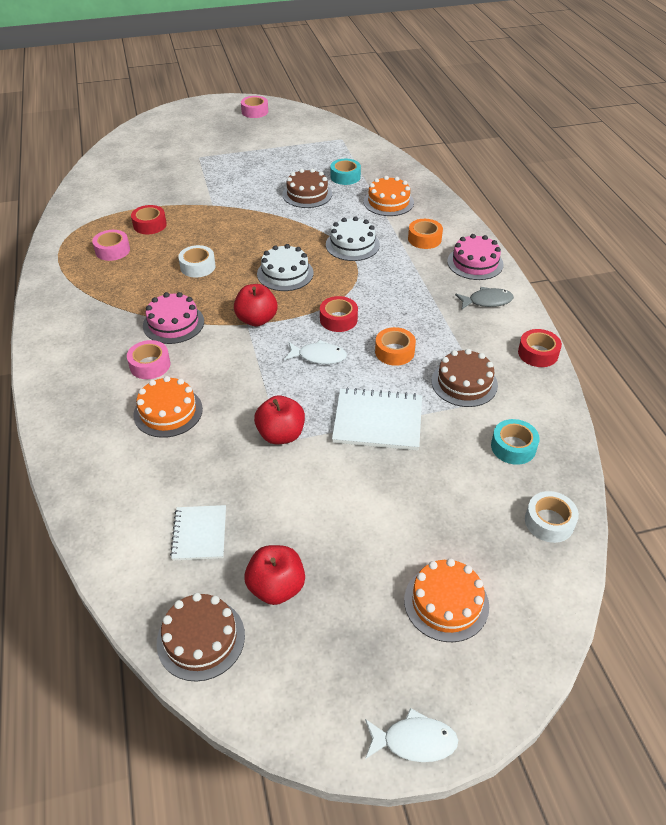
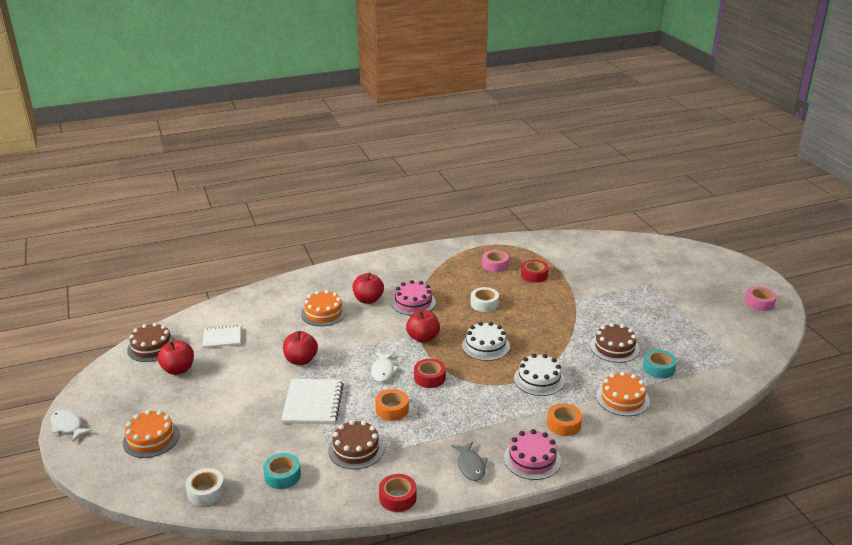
camera: 85 degrees right, 15 degrees down
pink tape [127,340,170,379] -> red apple [352,273,384,304]
white fish [365,708,458,762] -> white fish turned 135 degrees clockwise [50,410,93,441]

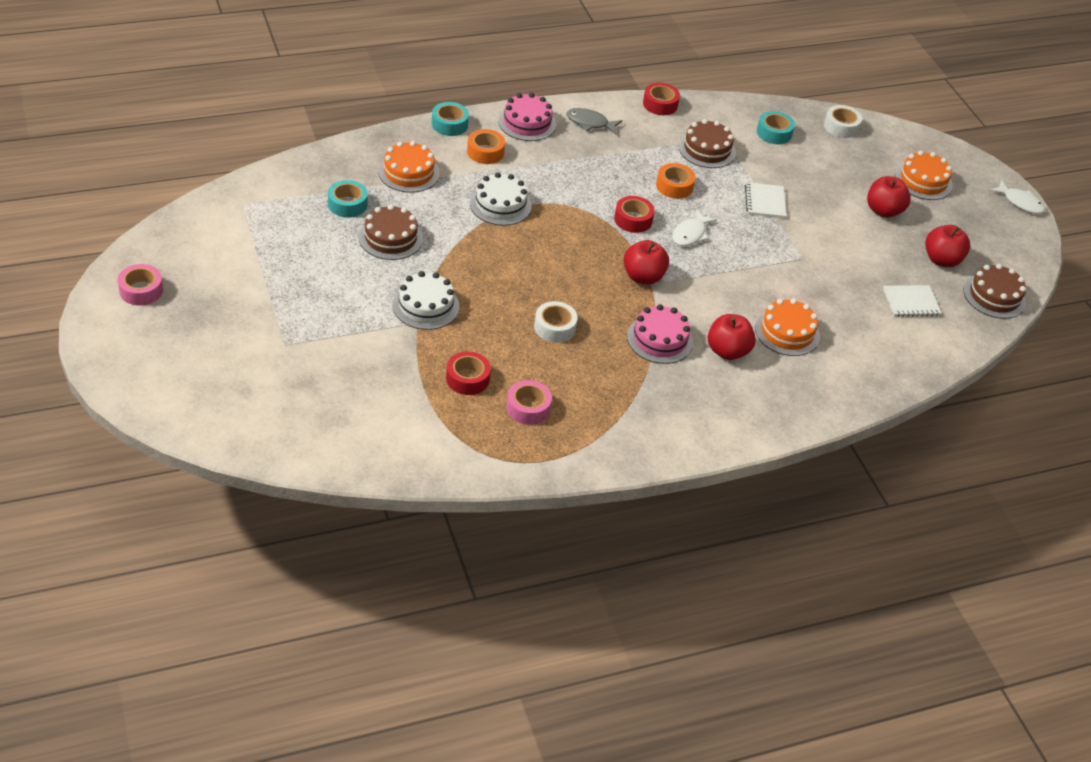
camera: 175 degrees right, 15 degrees up
white notebook [281,379,344,424] -> white notebook [745,182,786,218], size x0.63
red apple [283,331,318,365] -> red apple moved to [867,176,911,218]
white fish [371,352,399,382] -> white fish turned 150 degrees counterclockwise [672,209,717,246]
grey fish [452,441,488,481] -> grey fish turned 60 degrees counterclockwise [566,108,622,134]
white cake [462,322,510,361] -> white cake moved to [393,271,459,330]
none -> turquoise tape [432,102,469,136]

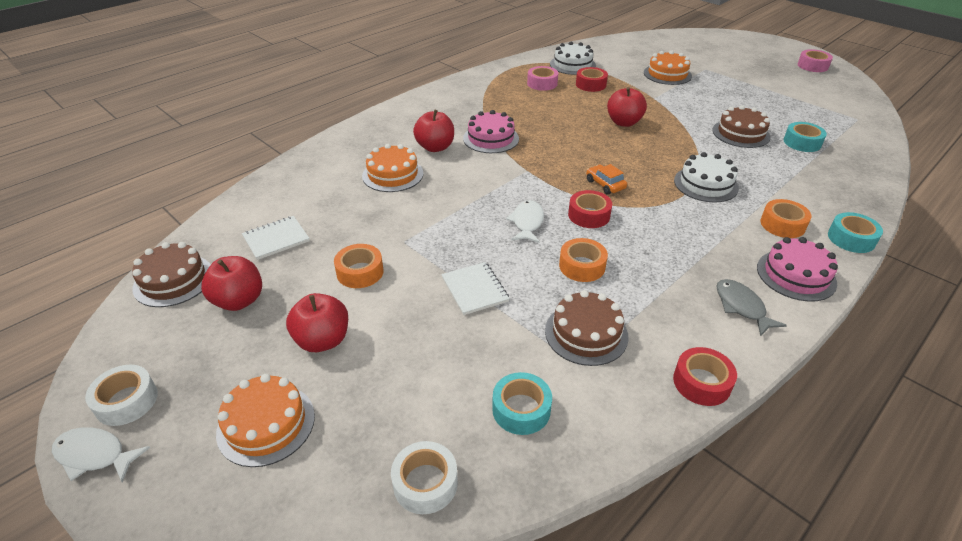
camera: 160 degrees right, 5 degrees down
orange cake [378,141,440,193] -> orange cake moved to [644,51,692,85]
white cake [393,271,459,330] -> white cake moved to [550,42,596,75]
white tape [534,301,578,343] -> white tape moved to [85,365,158,426]
grey fish [566,108,622,134] -> grey fish turned 105 degrees counterclockwise [716,279,787,337]
red apple [624,240,669,284] -> red apple moved to [607,87,647,127]
none -> orange tape [334,244,384,288]
none -> orange car [586,164,627,195]

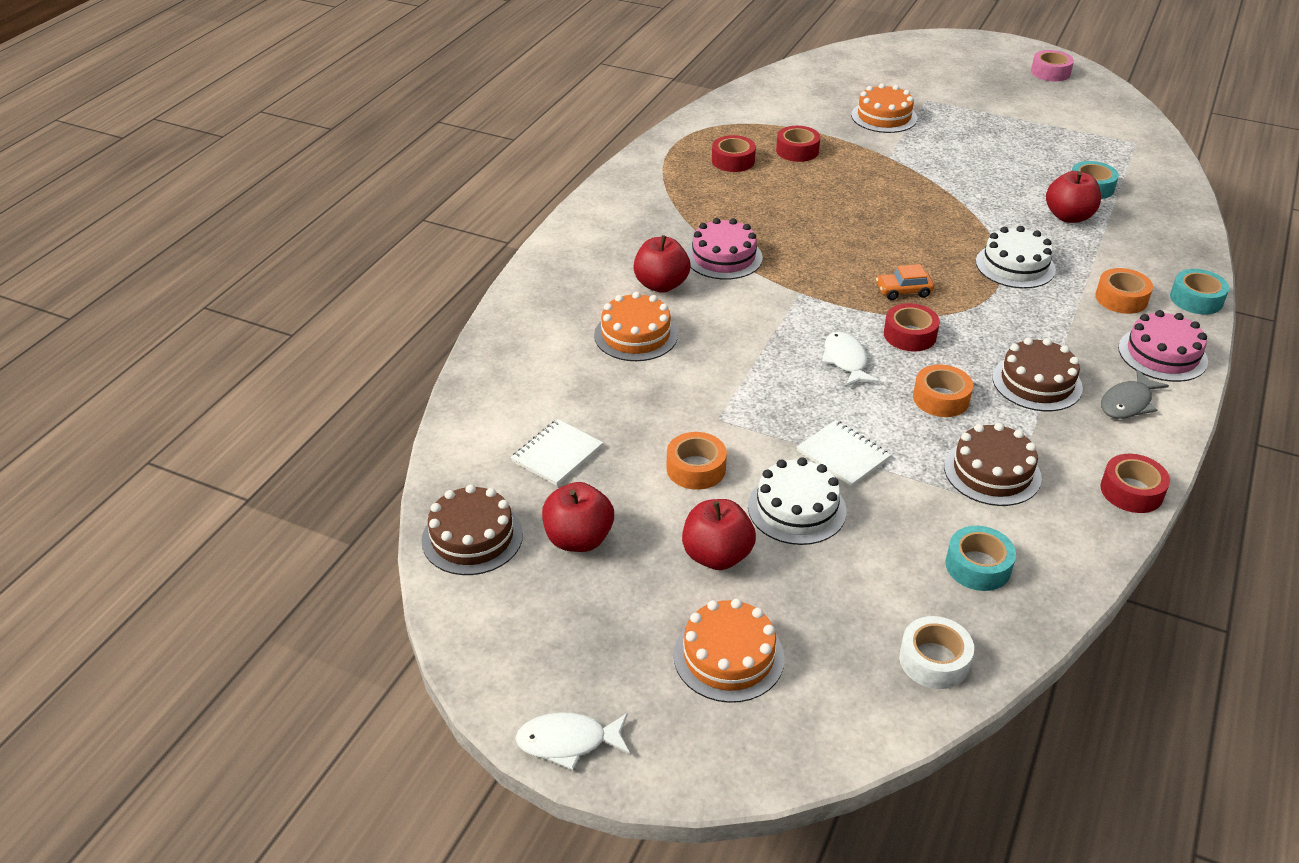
camera: 20 degrees left, 0 degrees up
white tape [85,365,158,426] -> none
pink tape [527,66,558,91] -> red tape [712,135,756,172]
white cake [550,42,596,75] -> white cake moved to [748,457,846,545]
orange car [586,164,627,195] -> orange car turned 45 degrees counterclockwise [876,264,934,300]
red apple [607,87,647,127] -> red apple moved to [1046,171,1101,223]
brown cake [712,105,771,148] -> brown cake moved to [992,338,1083,411]
grey fish [716,279,787,337] -> grey fish turned 90 degrees counterclockwise [1101,369,1169,419]

